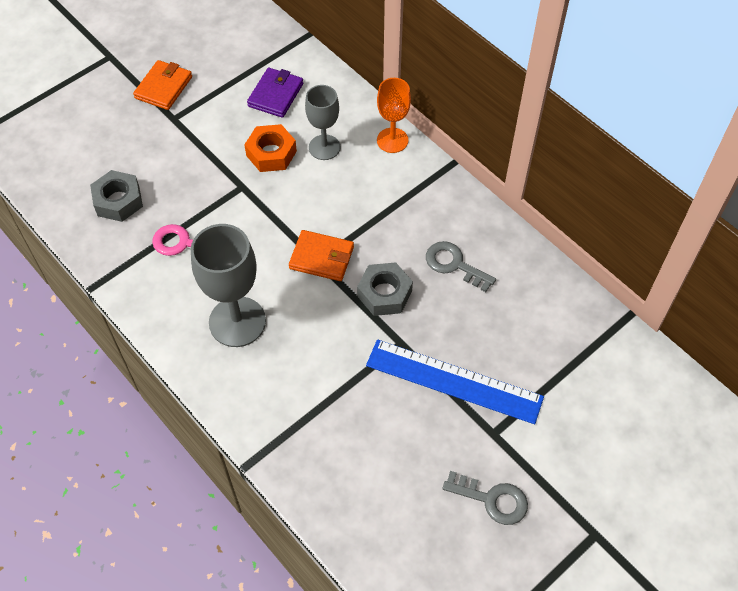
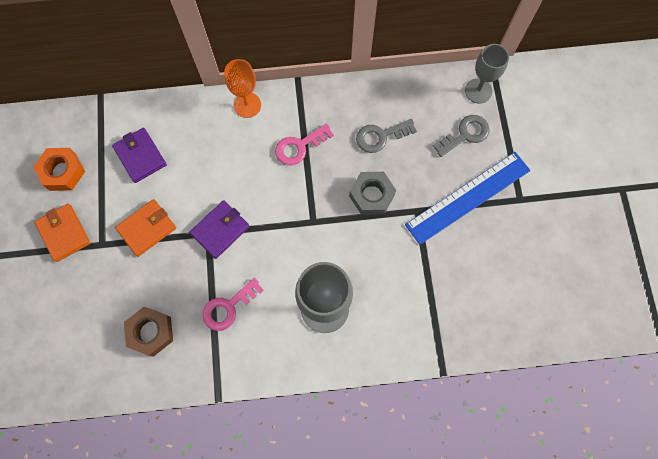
camera: 55 degrees left, 15 degrees up
grey nut [90,170,143,222] -> brown nut [124,307,173,357]
orange nut [244,124,297,172] -> orange nut moved to [33,148,85,191]
orange wallet [289,230,354,281] -> orange wallet moved to [115,199,176,257]
grey goblet [305,85,340,160] -> grey goblet moved to [465,44,509,104]
grey key [443,471,528,525] -> grey key moved to [433,115,490,157]
none -> purple wallet [189,200,250,259]
none -> pink key [275,123,334,165]

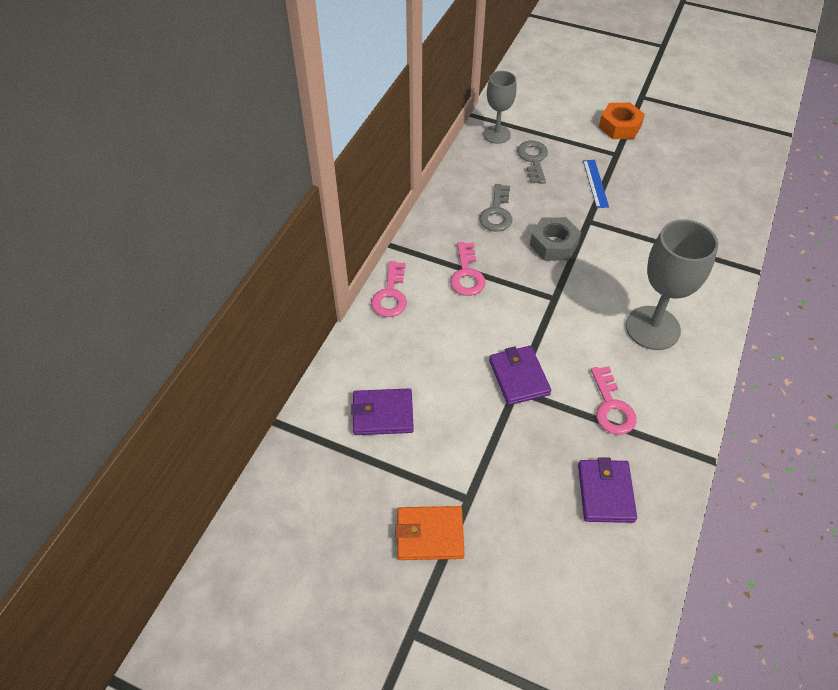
camera: 60 degrees left, 20 degrees down
orange nut [33,148,85,191] -> orange nut moved to [599,103,645,139]
orange wallet [115,199,176,257] -> none
brown nut [124,307,173,357] -> purple wallet [578,457,637,523]
orange goblet [224,59,261,118] -> pink key [371,261,407,317]
blue ruler [405,152,530,245] -> blue ruler [583,160,609,208], size x0.49

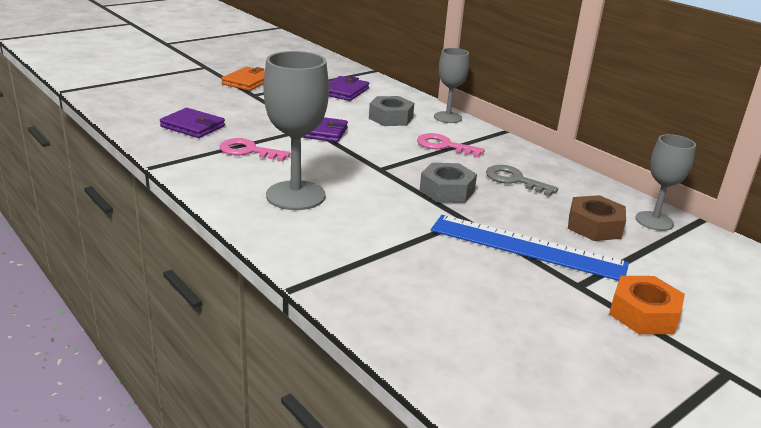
camera: 115 degrees right, 25 degrees down
pink key [371,261,407,317] -> grey goblet [434,48,469,123]
grey key [517,140,548,184] -> brown nut [568,195,626,241]
blue ruler [583,160,609,208] -> blue ruler [431,215,629,281], size x2.03
none -> grey nut [369,96,414,126]

